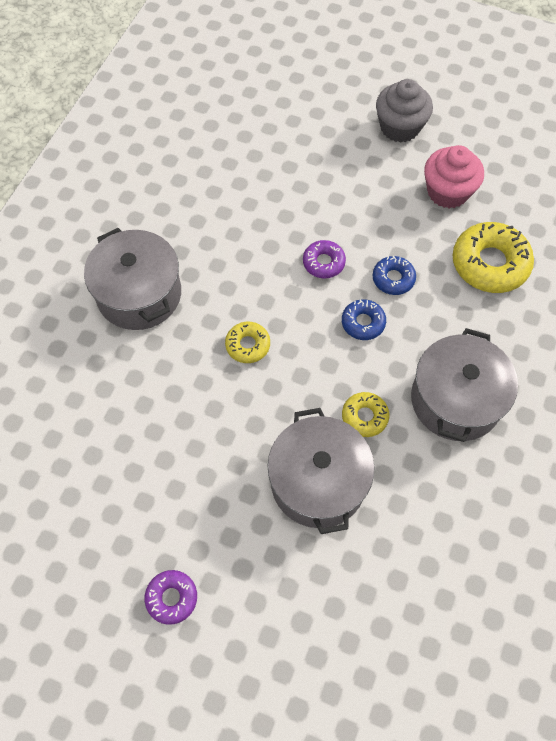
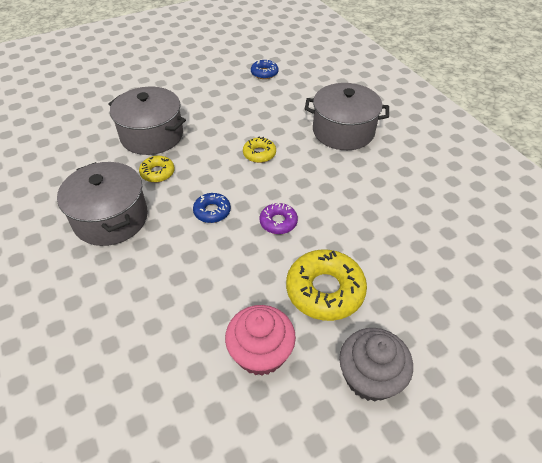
camera: 130 degrees right, 15 degrees down
purple donut [144,570,197,625] -> none
blue donut [373,256,416,295] -> blue donut moved to [251,60,279,79]
yellow donut [453,222,534,293] -> yellow donut moved to [286,250,367,321]

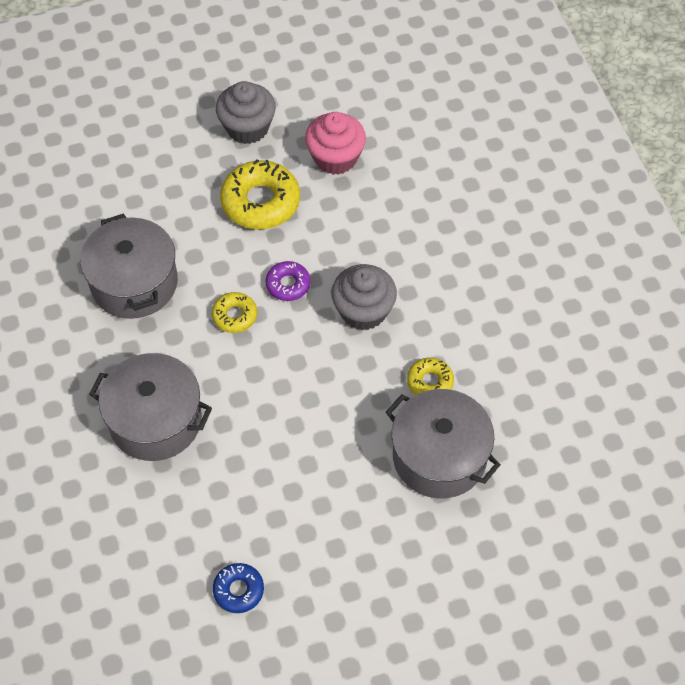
camera: 170 degrees left, 10 degrees up
grey pot [57,162,148,246] -> grey pot moved to [80,213,178,319]
blue donut [193,193,231,223] -> grey cupcake [331,264,397,330]
yellow donut [243,137,276,163] -> yellow donut moved to [212,292,257,333]

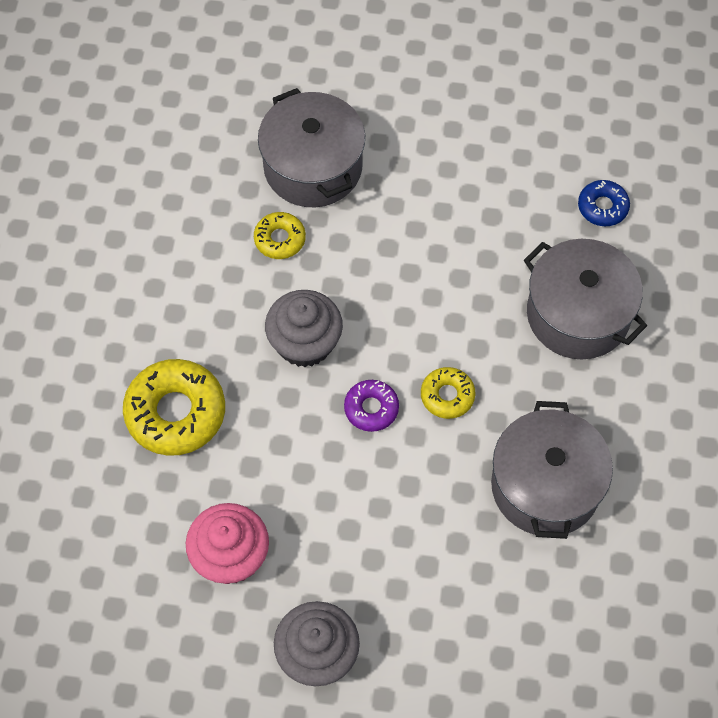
camera: 155 degrees left, 5 degrees up
blue donut [213,563,264,613] -> blue donut moved to [578,180,630,226]
yellow donut [220,159,300,229] -> yellow donut moved to [123,359,225,456]

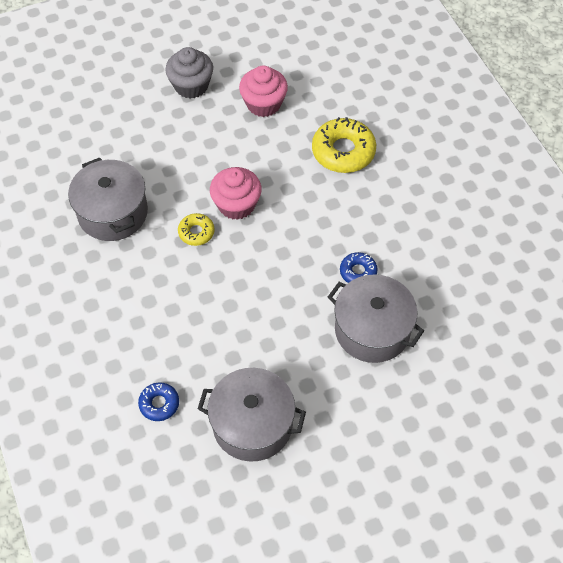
camera: 150 degrees right, 5 degrees down
yellow donut [254,212,306,259] -> blue donut [340,252,378,283]
grey cupcake [265,290,343,367] -> none
purple donut [344,380,399,432] -> pink cupcake [210,167,262,220]
grey pot [524,239,647,359] -> grey pot moved to [198,368,306,462]

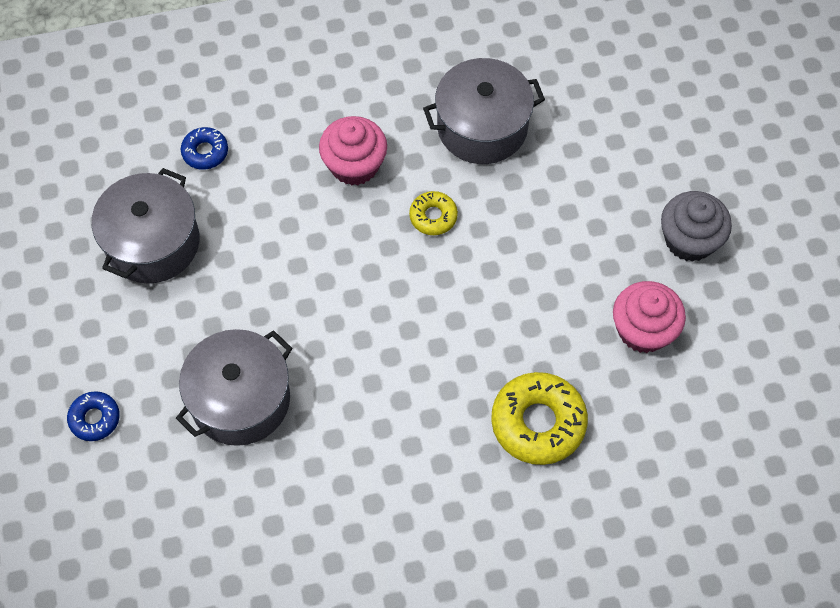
camera: 100 degrees right, 5 degrees up
pink cupcake [210,167,262,220] -> pink cupcake moved to [319,116,387,185]
blue donut [340,252,378,283] -> blue donut moved to [67,391,120,441]

